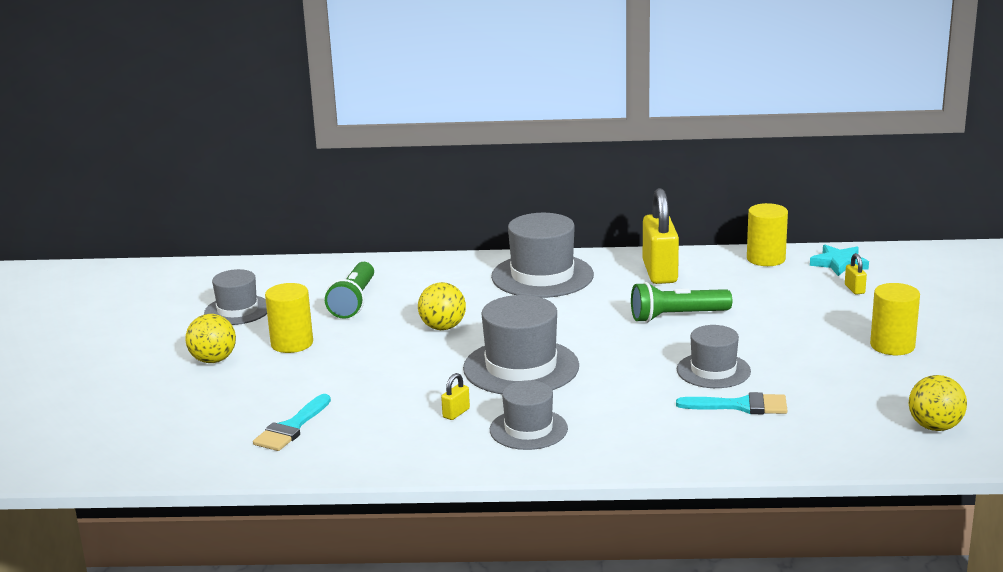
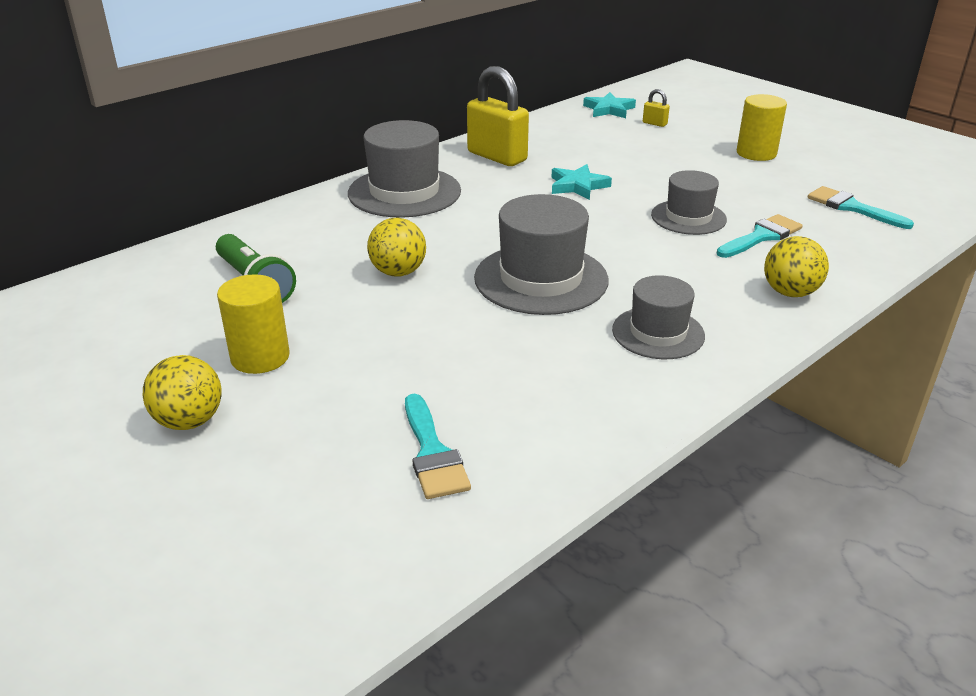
camera: 45 degrees left, 10 degrees up
grey hat [204,269,267,325] -> none
yellow padlock [441,373,470,420] -> none
green flashlight [631,282,732,323] -> turquoise star [551,164,612,200]
yellow cylinder [747,203,788,266] -> none
yellow ball [909,375,967,431] -> yellow ball moved to [764,236,829,297]
none -> turquoise brush [808,186,914,229]

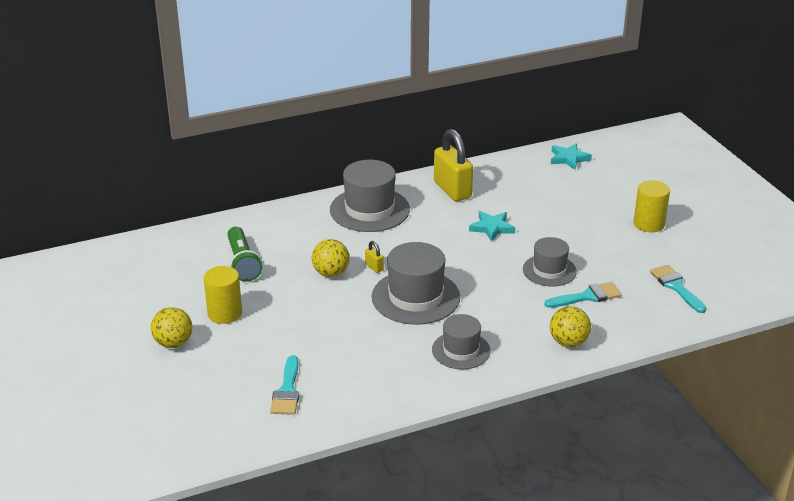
camera: 20 degrees right, 0 degrees up
yellow padlock [643,89,670,127] -> yellow padlock moved to [365,241,384,273]

